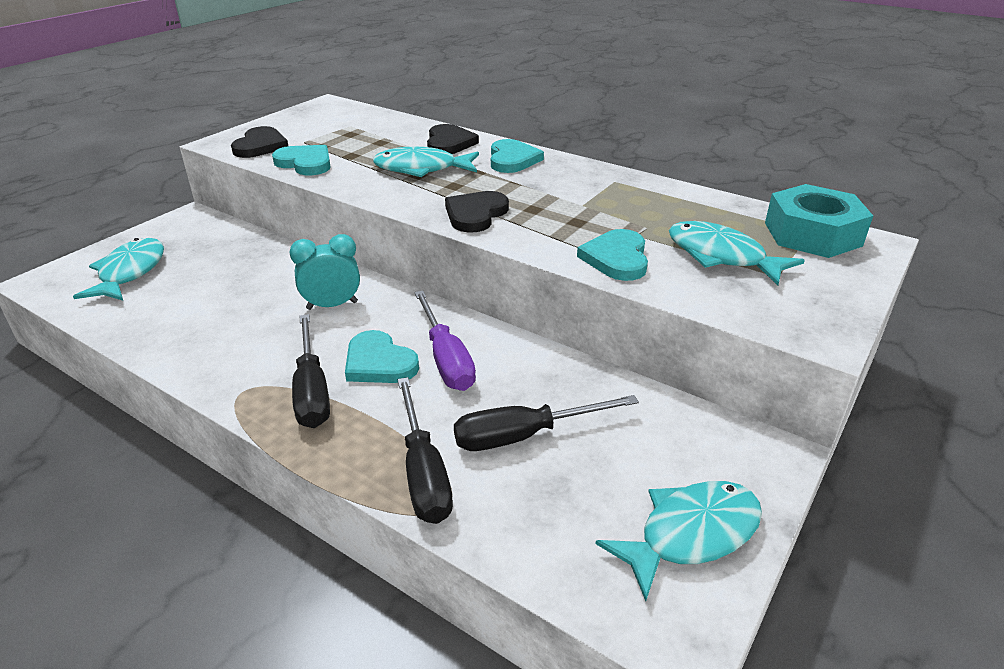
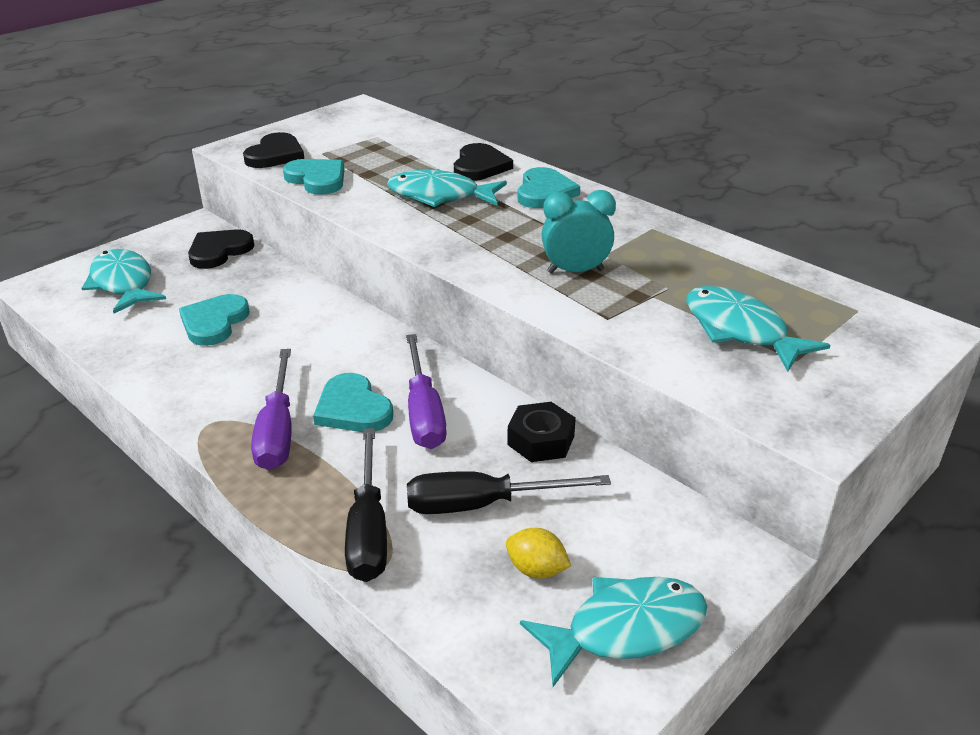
camera: 10 degrees right, 0 degrees up
turquoise fish [73,238,164,301] -> turquoise fish turned 45 degrees counterclockwise [82,249,166,313]
turquoise clock [290,234,360,310] -> turquoise clock moved to [542,190,616,274]
black screwdriver [292,314,330,428] -> purple screwdriver [251,349,291,470]
black heart [445,191,509,233] -> black heart moved to [188,229,254,269]
turquoise heart [577,229,648,281] -> turquoise heart moved to [179,294,250,346]
turquoise nut [765,184,873,258] -> none
none -> yellow lemon [506,528,571,579]
none -> black nut [507,402,576,462]

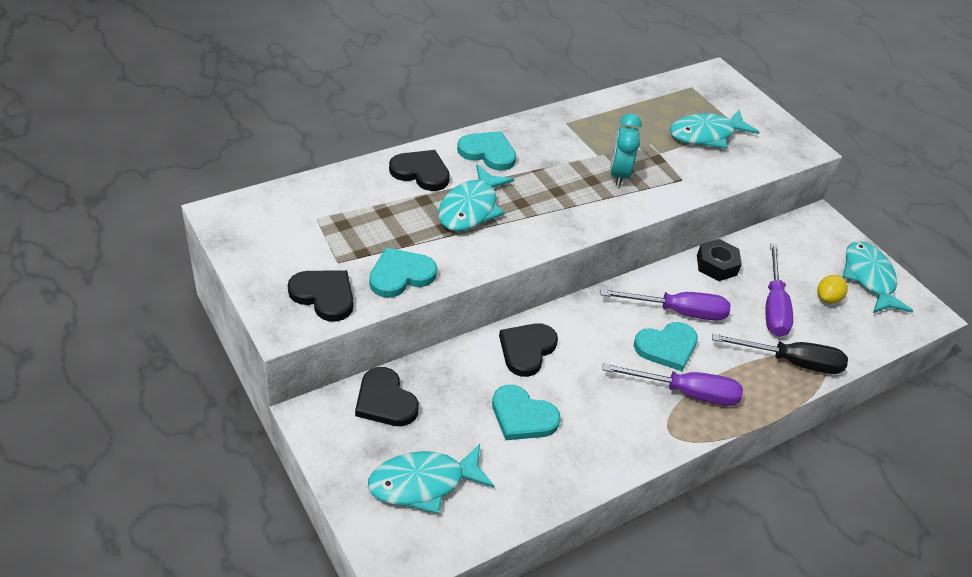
camera: 80 degrees left, 10 degrees up
black screwdriver [407,471,611,514] -> purple screwdriver [766,243,793,337]
none -> black heart [499,323,558,377]

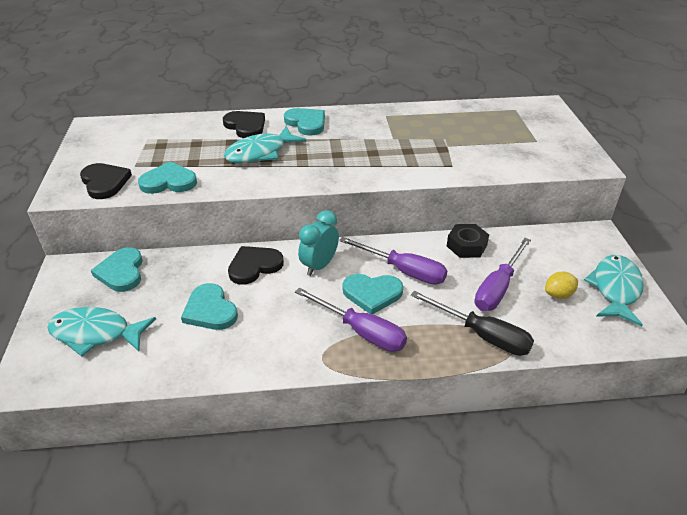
camera: 30 degrees right, 5 degrees down
black heart [355,367,419,426] -> turquoise heart [91,247,143,292]
turquoise clock [610,114,642,186] -> turquoise clock moved to [298,210,339,276]
turquoise fish [670,110,760,148] -> none

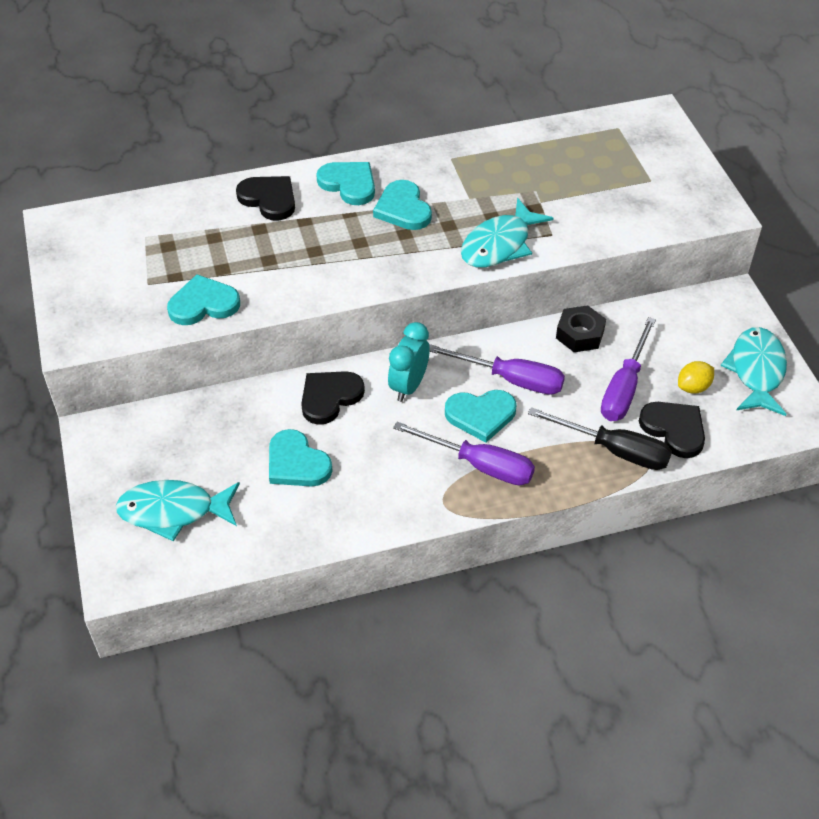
camera: 10 degrees left, 10 degrees up
black heart [80,163,132,199] -> black heart moved to [639,402,705,458]
turquoise heart [91,247,143,292] -> turquoise heart moved to [373,180,432,230]
turquoise fish [224,126,306,163] -> turquoise fish moved to [461,198,554,268]

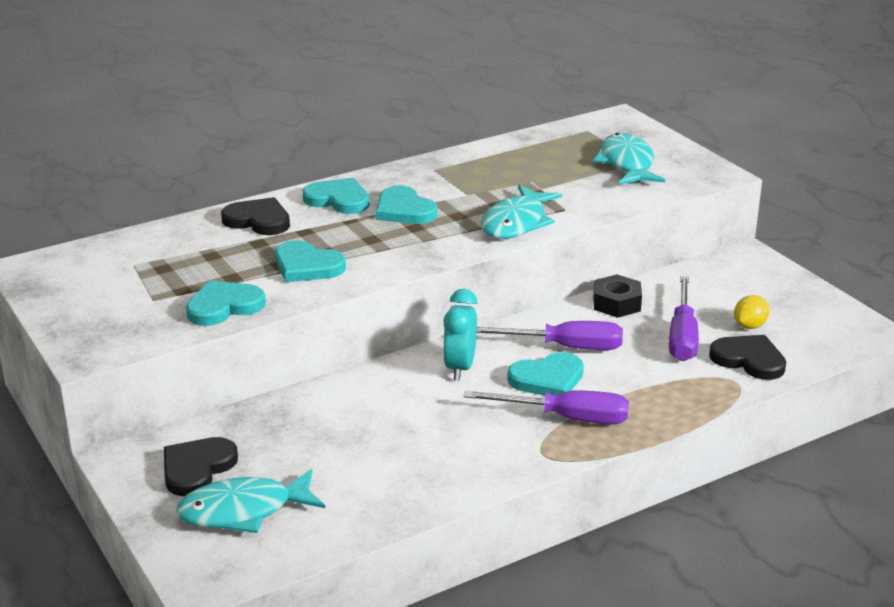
camera: 15 degrees left, 20 degrees down
turquoise heart [269,429,333,487] -> turquoise heart moved to [275,240,346,282]
black heart [301,371,365,425] -> black heart moved to [164,437,238,496]
black screwdriver [528,407,672,470] -> none
turquoise fish [720,327,787,416] -> turquoise fish moved to [593,133,665,185]

